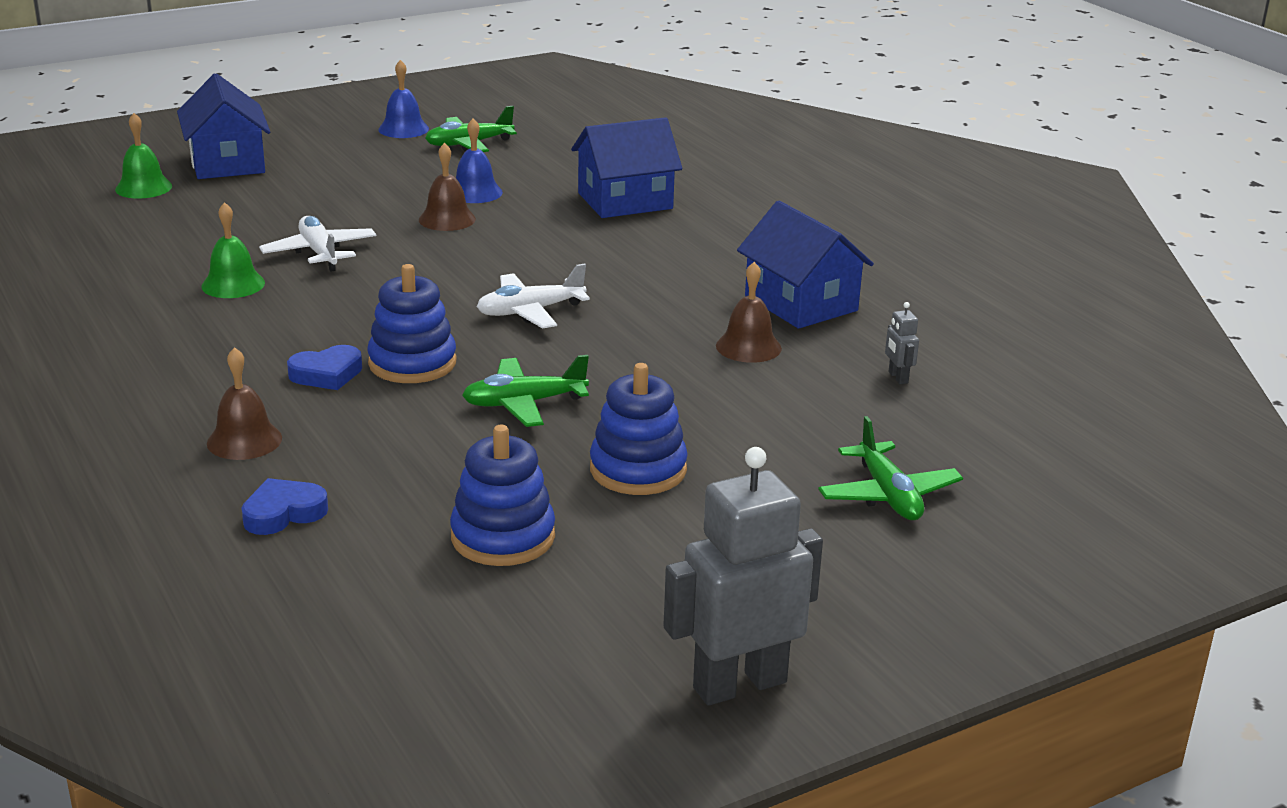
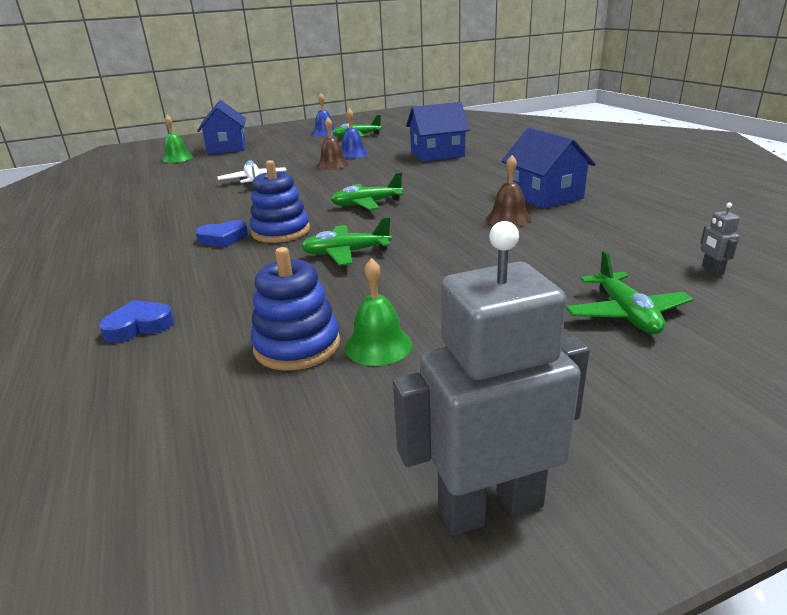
camera: 10 degrees right, 0 degrees up
green bell [201,202,265,298] -> green bell moved to [345,258,412,366]
brown bell [207,347,282,460] -> none
white plane [477,264,590,329] -> green plane [331,172,404,210]
blue stacking toy [590,363,688,495] -> none
grey robot [885,302,919,384] -> grey robot moved to [701,203,740,276]

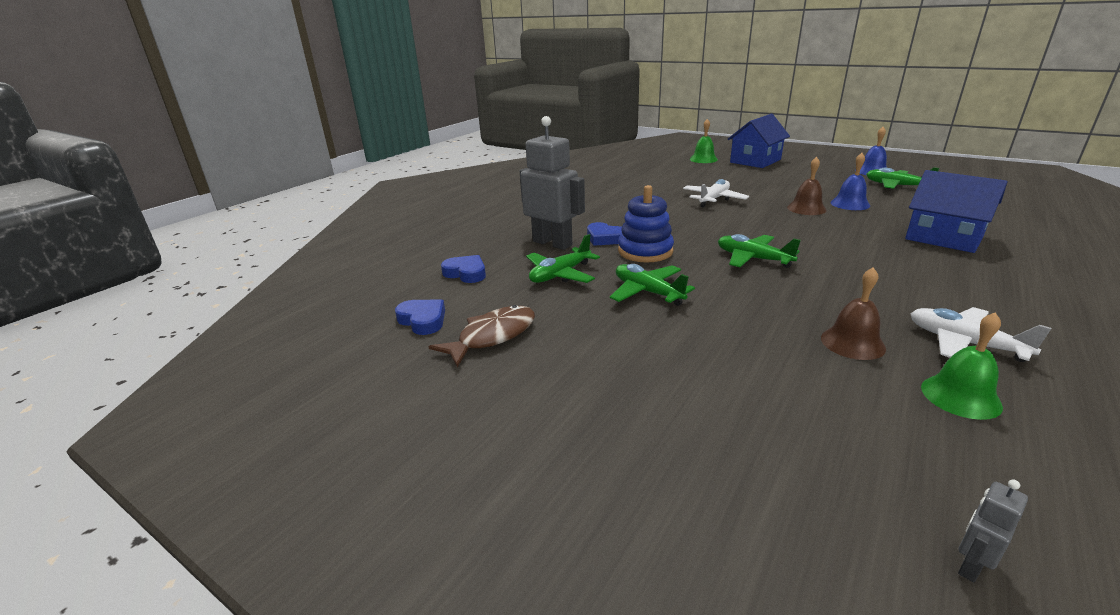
camera: 55 degrees right, 0 degrees up
blue stacking toy [251,247,340,371] -> brown fish [429,305,535,367]
green bell [345,258,412,366] -> green bell moved to [921,312,1003,420]
grey robot [393,221,590,536] -> grey robot moved to [520,116,585,250]
blue house [501,127,596,209] -> white plane [910,307,1051,362]
green plane [566,251,693,334] -> green plane moved to [526,234,600,283]
none -> blue heart [395,299,445,335]

